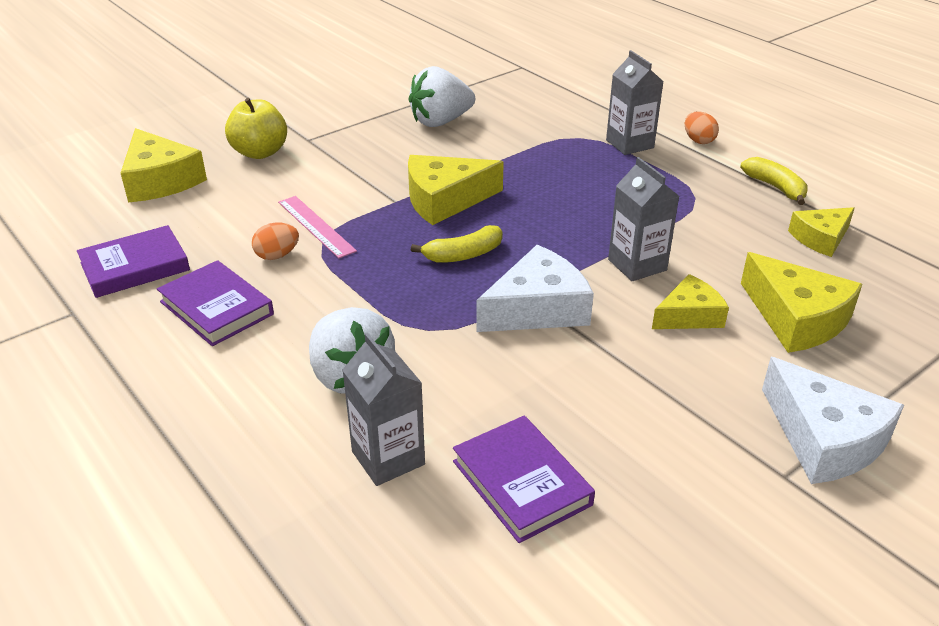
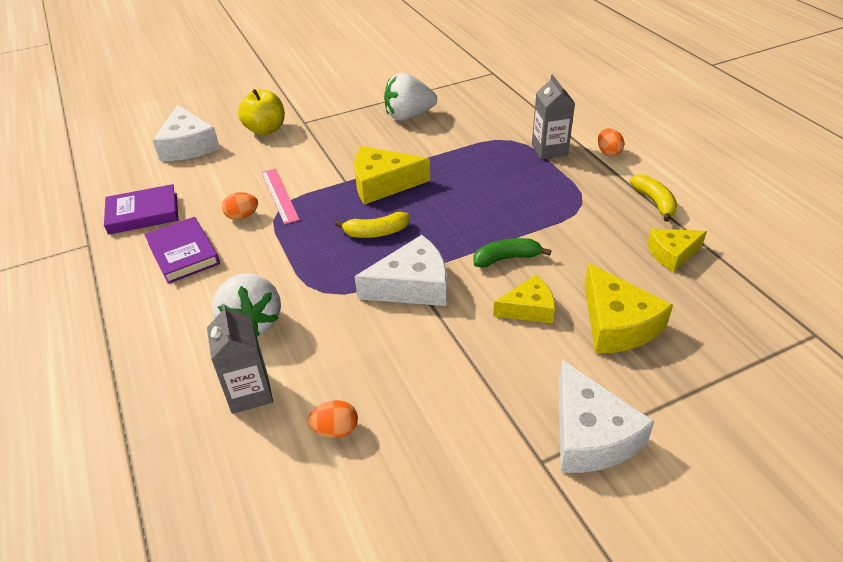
camera: 15 degrees right, 5 degrees up
yellow cheese [121,128,207,202] -> white cheese [153,105,220,161]
purple book [453,415,595,543] -> orange egg [308,400,358,438]
grey carton [608,157,679,281] -> green banana [473,238,551,268]

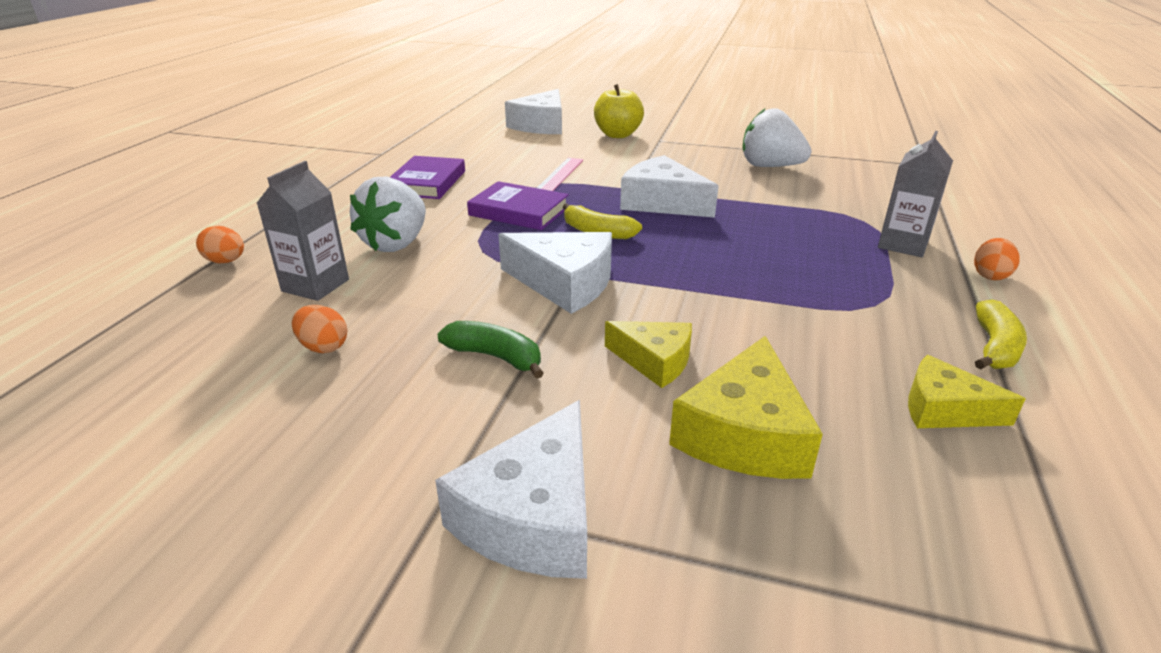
camera: 40 degrees right, 10 degrees down
purple book [104,184,178,235] -> purple book moved to [467,181,569,230]
orange egg [222,192,258,220] -> orange egg moved to [196,226,244,263]
yellow cheese [354,146,430,205] -> white cheese [620,155,718,218]
green banana [473,238,551,268] -> green banana moved to [437,321,544,379]

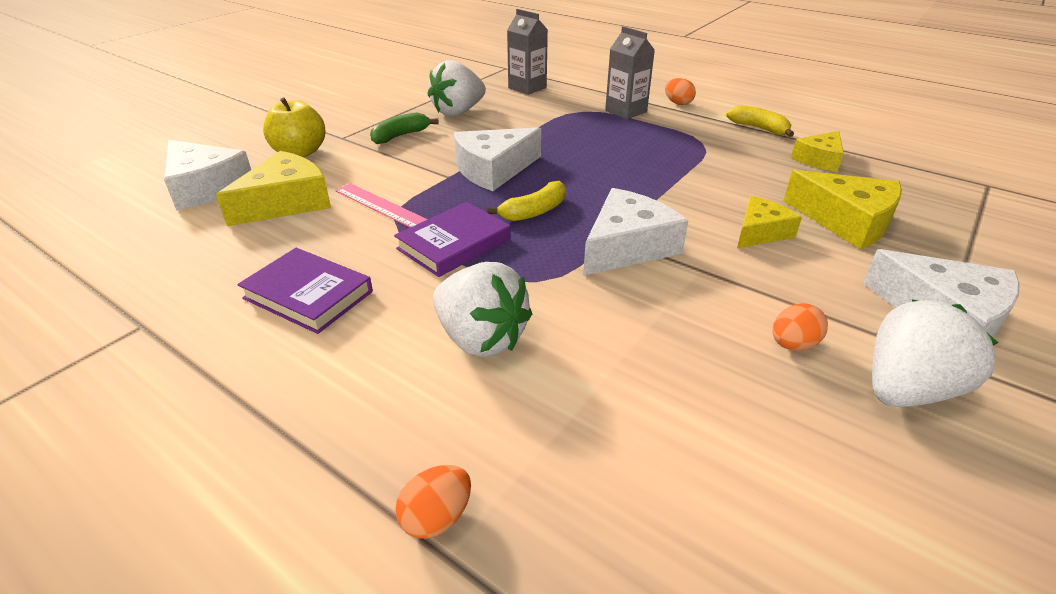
camera: 70 degrees left, 5 degrees up
grey carton [257,161,349,301] -> grey carton moved to [507,9,548,95]
orange egg [292,305,347,353] -> orange egg moved to [772,303,828,351]
green banana [437,321,544,379] -> green banana moved to [370,113,439,144]
none -> yellow cheese [216,151,331,226]
none -> white strawberry [872,299,998,407]

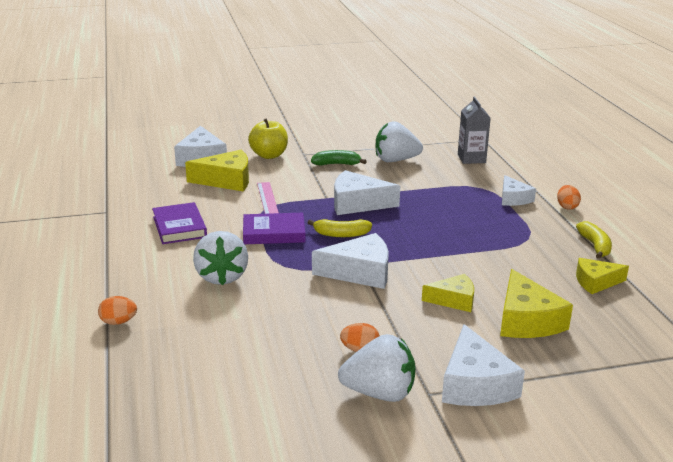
camera: 40 degrees right, 10 degrees down
grey carton [605,26,655,119] -> white cheese [502,175,536,206]

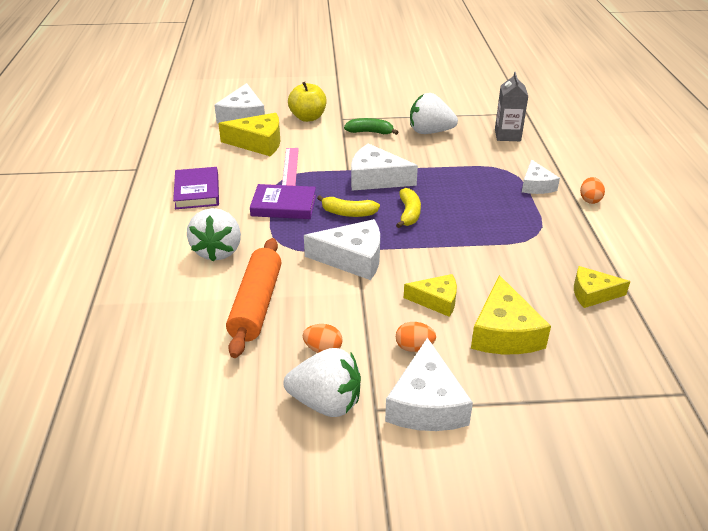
camera: 10 degrees right, 10 degrees up
orange egg [98,296,137,325] -> orange egg moved to [396,322,436,352]
yellow banana [576,221,612,259] -> yellow banana moved to [396,188,421,228]
none -> orange rolling pin [226,238,281,358]

